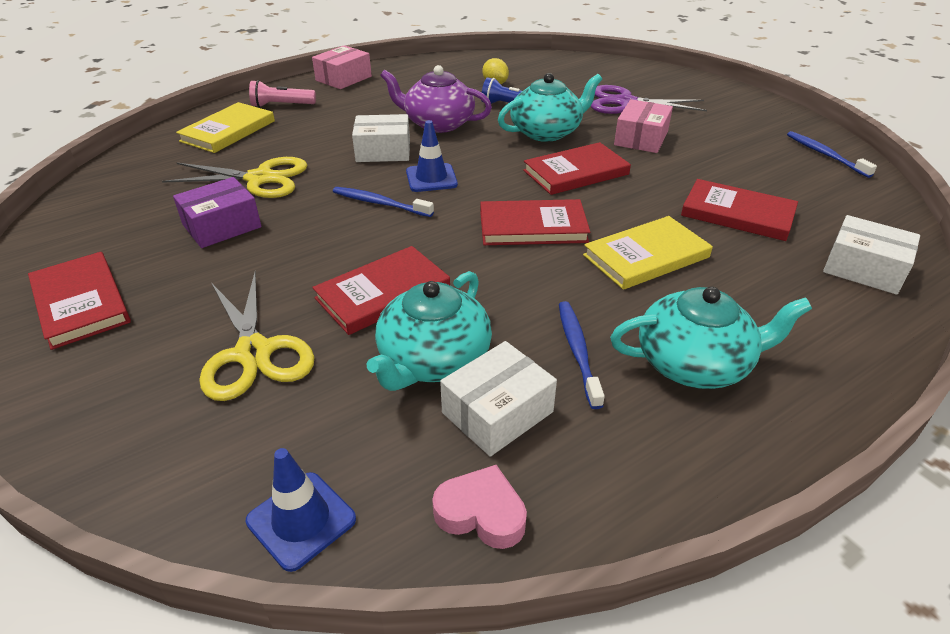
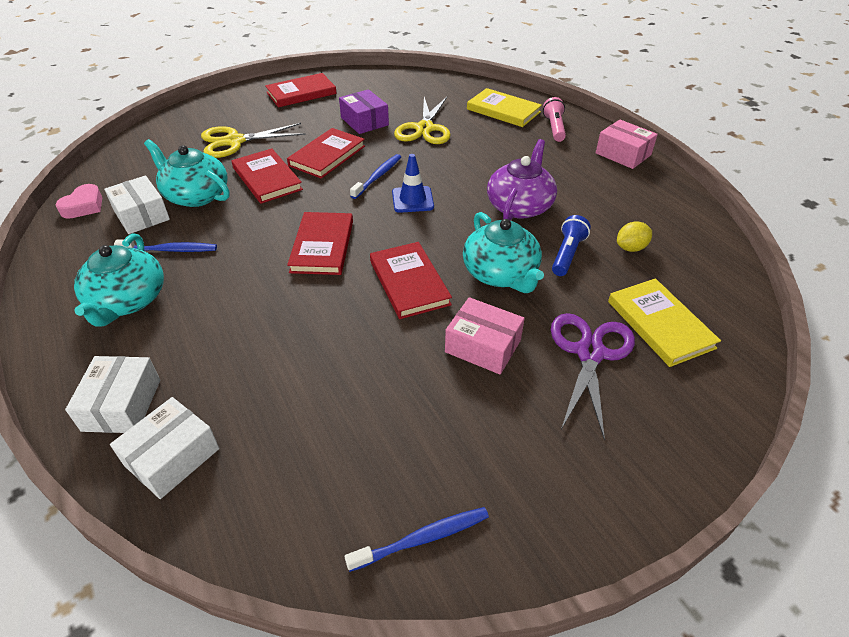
camera: 95 degrees right, 5 degrees up
blue traffic cone [246,448,356,572] -> none
white box [352,114,410,162] -> white box moved to [65,356,160,433]
yellow book [583,216,713,290] -> yellow book moved to [608,278,721,367]
red book [681,179,798,241] -> red book moved to [287,128,365,179]

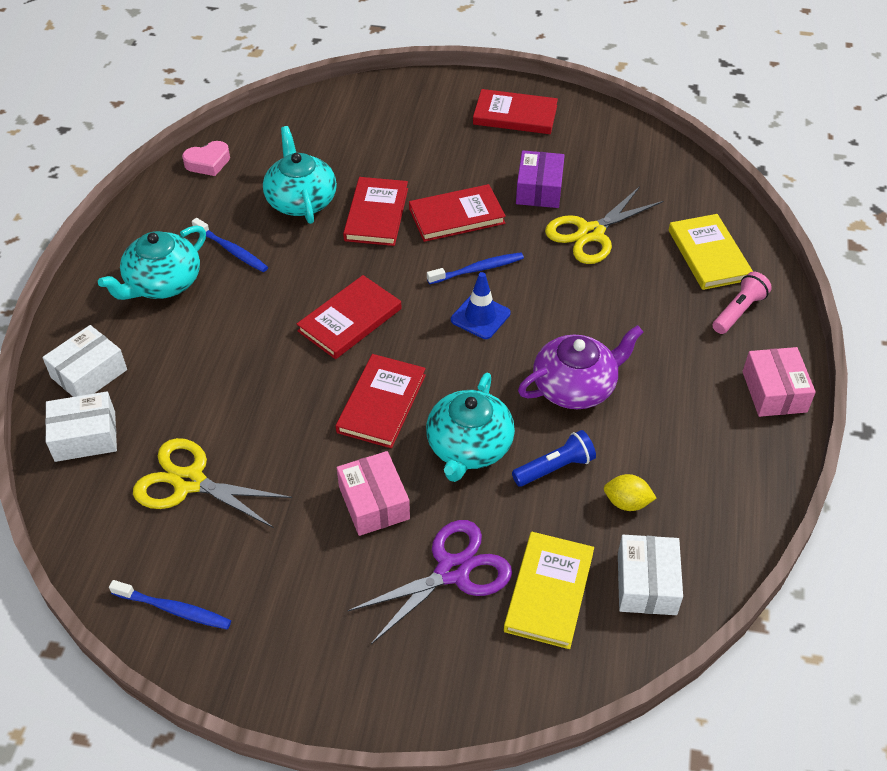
camera: 40 degrees right, 5 degrees up
white box [104,175,170,234] -> white box moved to [618,535,683,615]
yellow scissors [201,123,305,158] -> yellow scissors moved to [133,438,292,528]

